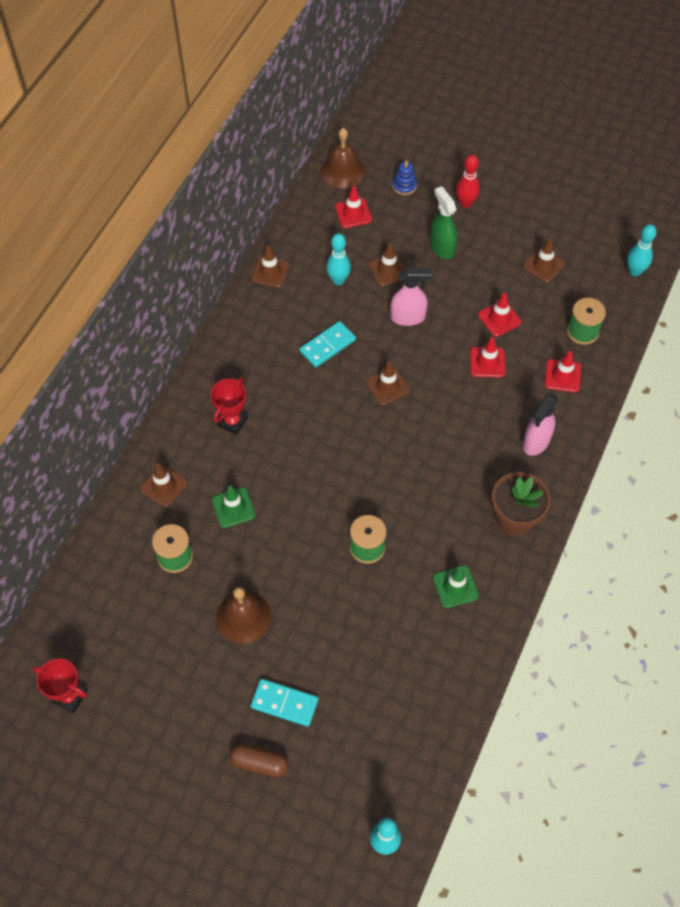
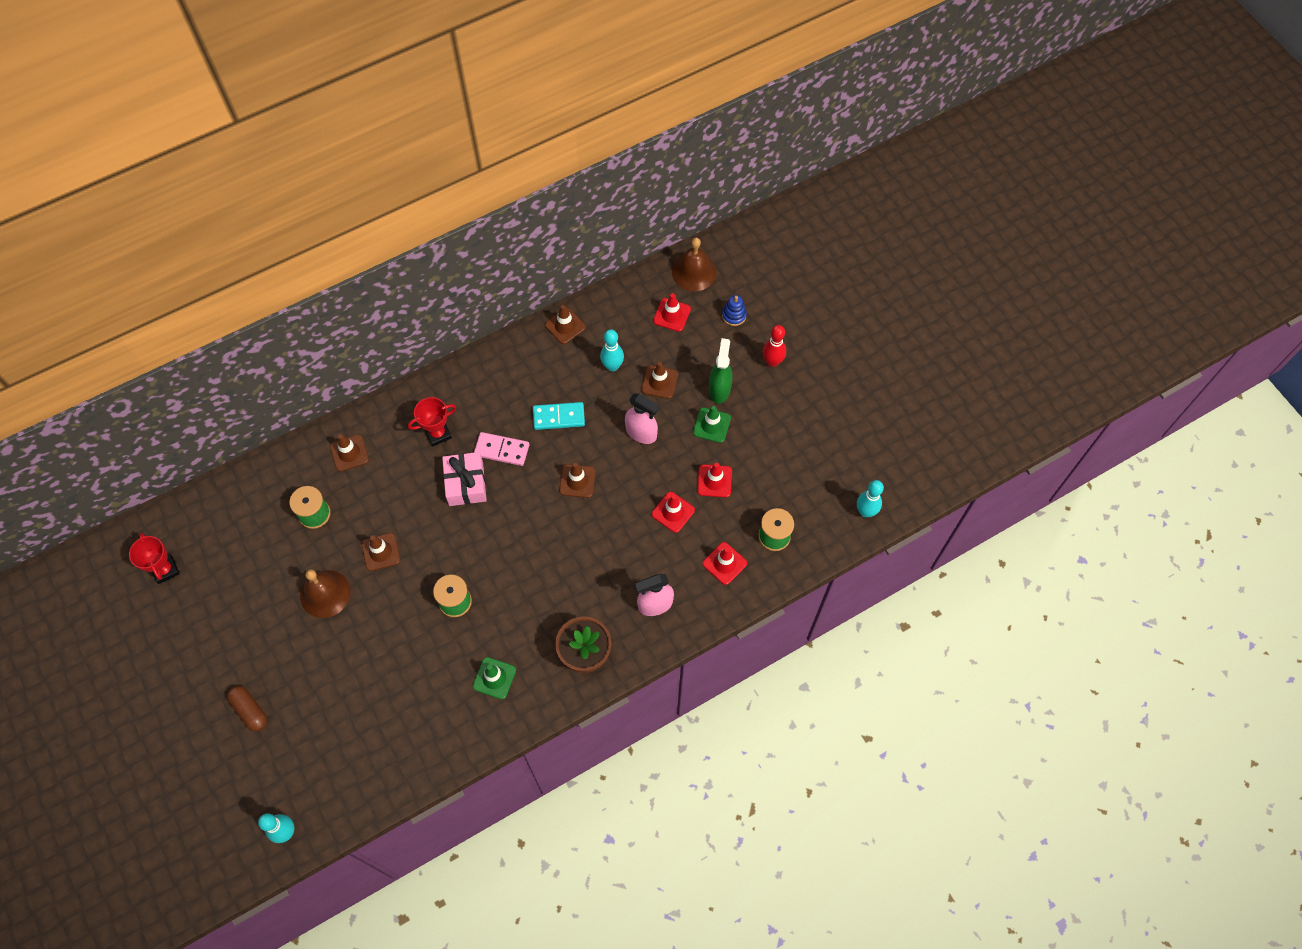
camera: 35 degrees right, 5 degrees up
green traffic cone [212,486,256,528] -> green traffic cone moved to [693,406,731,443]
turquoise domino [251,679,319,727] -> none
brown traffic cone [523,239,565,283] -> brown traffic cone moved to [362,533,400,571]
none -> pink gift [442,452,487,506]
none -> pink domino [474,432,529,466]

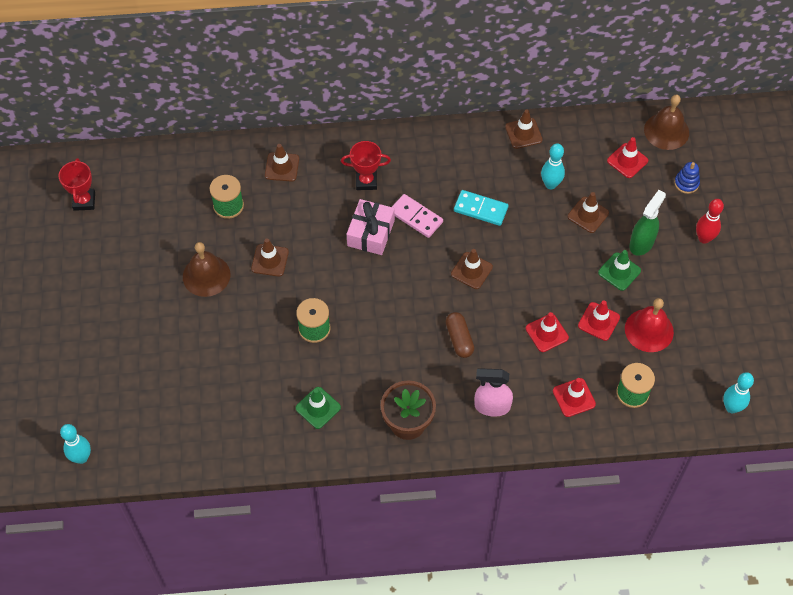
camera: 25 degrees right, 5 degrees down
brown capsule [227,686,267,731] -> brown capsule moved to [446,312,474,358]
pink spray bottle [625,394,660,444] -> none
none -> red bell [625,298,674,352]

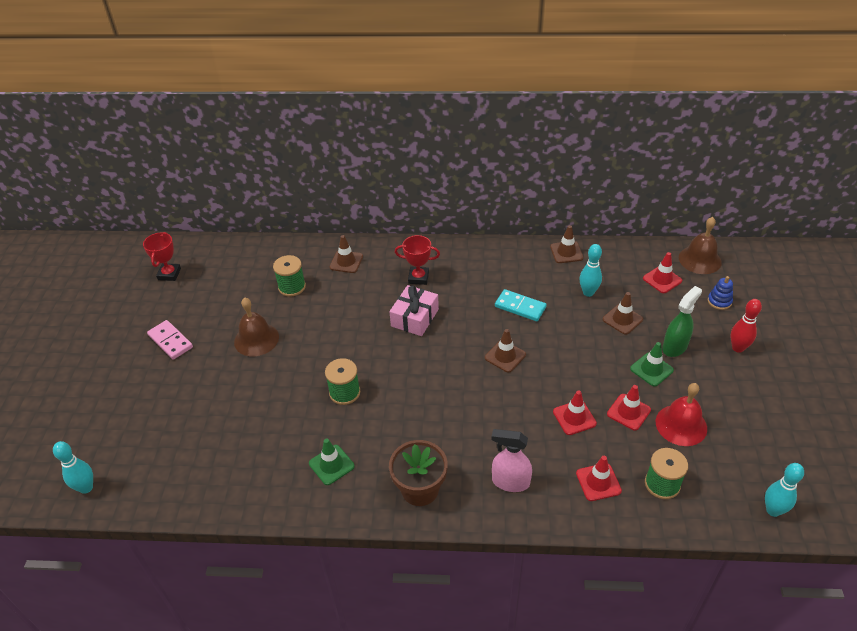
camera: 10 degrees right, 15 degrees down
brown traffic cone [251,238,289,277] -> none
pink domino [392,194,443,238] -> pink domino moved to [147,320,193,360]
brown capsule [446,312,474,358] -> none

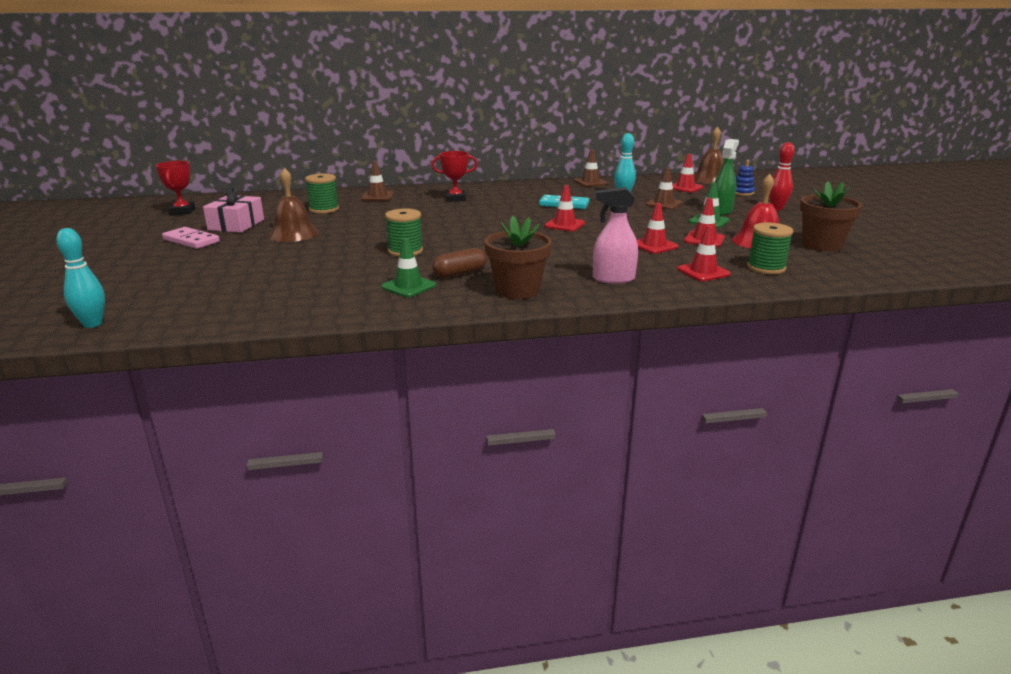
camera: 15 degrees left, 20 degrees down
pink gift [390,285,439,336] -> pink gift moved to [203,187,264,233]
brown traffic cone [485,329,526,373] -> red traffic cone [545,185,585,231]
turquoise bowling pin [765,463,804,517] -> none
none -> brown capsule [432,248,487,278]
none -> brown flower pot [800,182,862,252]

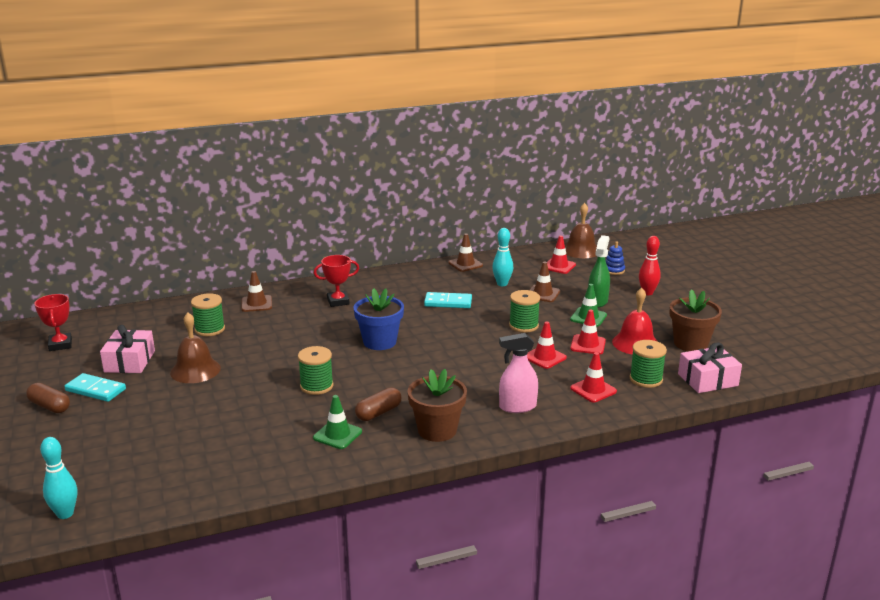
camera: 10 degrees left, 0 degrees up
pink domino [162,227,220,249] -> turquoise domino [65,373,126,402]
red traffic cone [545,185,585,231] -> none
none -> brown capsule [26,383,70,413]
none -> blue flower pot [354,288,404,350]
none -> green spool [509,290,540,333]
none -> pink gift [678,342,742,393]

